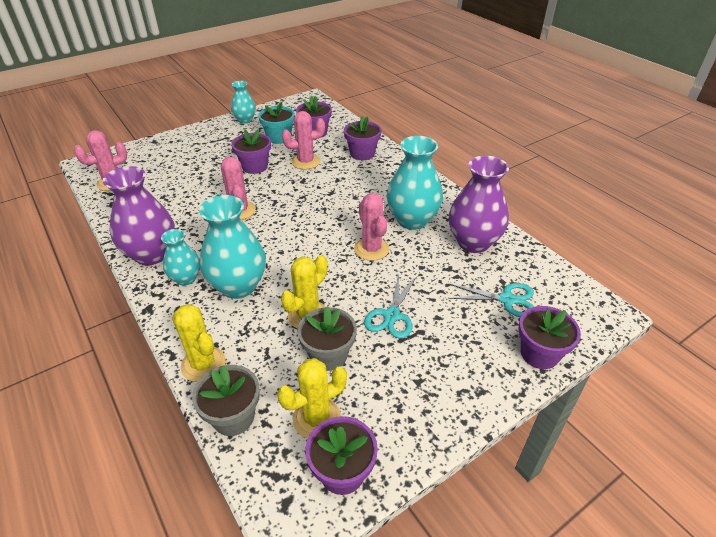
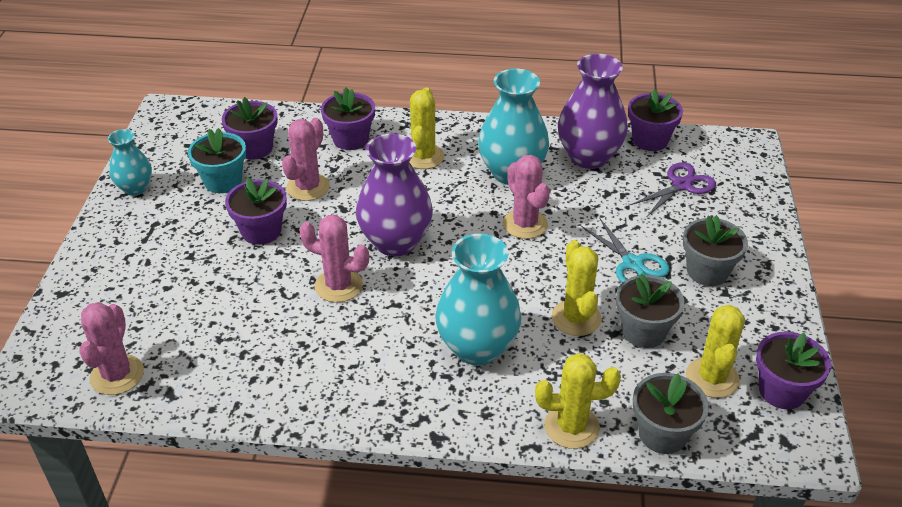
camera: 50 degrees left, 0 degrees up
purple vase [103,166,175,265] -> purple vase moved to [356,133,433,256]
turquoise vase [161,229,200,285] -> none
pink cactus [354,193,389,261] -> pink cactus turned 45 degrees clockwise [503,155,550,239]
turquoise scissors [448,283,534,317] -> purple scissors [631,162,716,216]
purple flower pot [518,306,581,369] -> purple flower pot moved to [628,89,683,151]
none -> yellow cactus [409,88,444,169]
none -> grey flower pot [683,215,748,286]

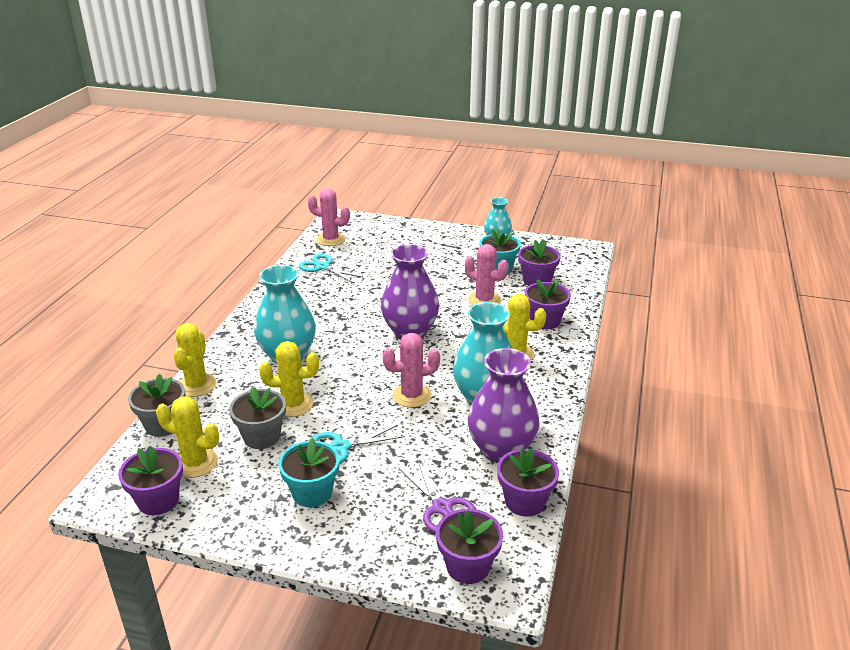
camera: 100 degrees right, 10 degrees down
purple flower pot [225,178,287,245] -> purple flower pot moved to [436,509,503,584]
pink cactus [299,215,369,302] -> none
grey flower pot [683,215,748,286] -> turquoise flower pot [278,438,340,507]
none -> turquoise scissors [299,254,362,283]

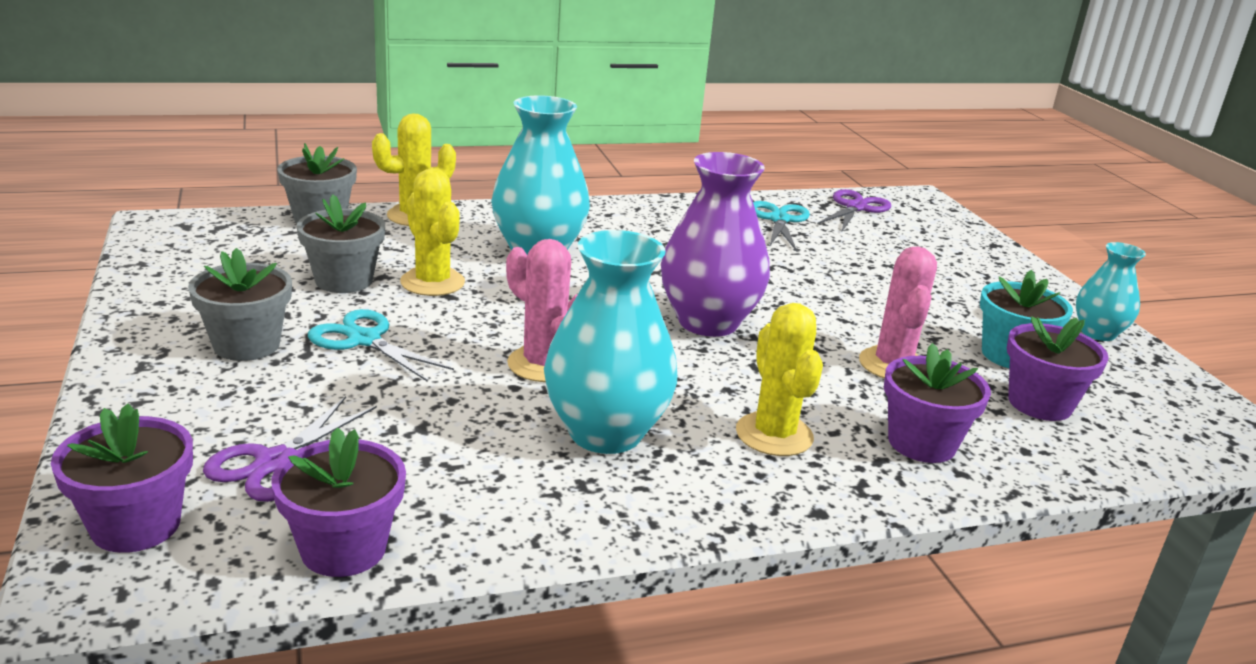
camera: 55 degrees right, 5 degrees down
purple flower pot [118,446,183,515] -> none
yellow cactus [156,396,219,478] -> none
turquoise flower pot [278,438,340,507] -> grey flower pot [188,248,292,361]
pink cactus [308,188,350,246] -> purple scissors [817,189,891,231]
purple vase [468,348,540,463] -> none

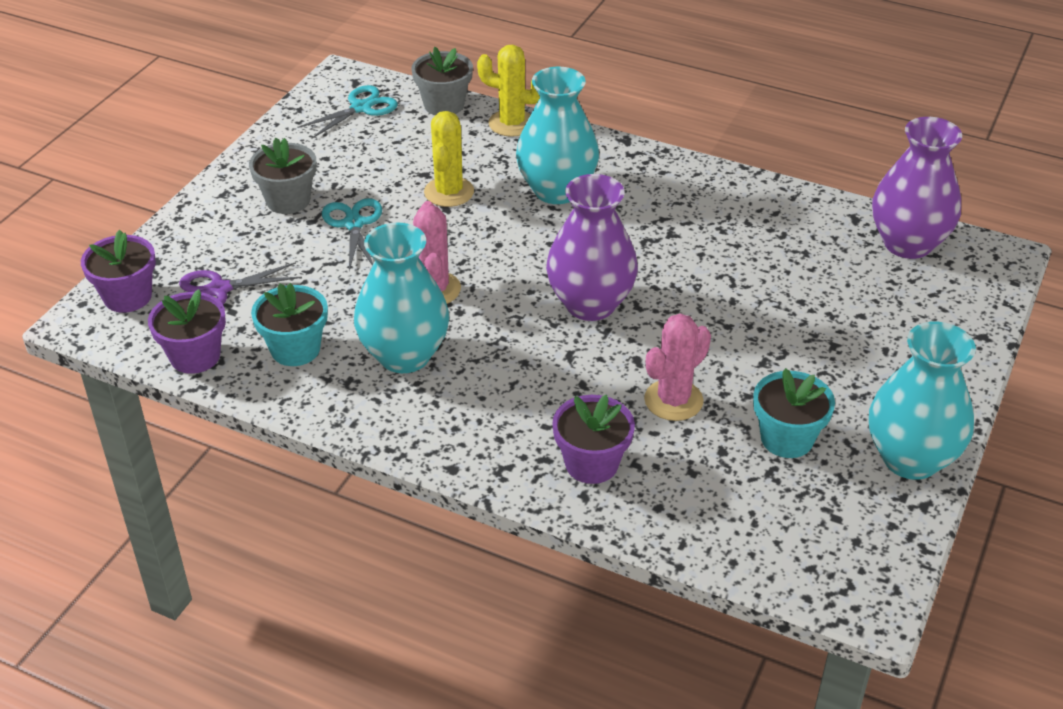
camera: 45 degrees right, 15 degrees up
grey flower pot [296,194,385,293] -> none
yellow cactus [736,303,823,456] -> none
turquoise scissors [753,201,810,251] -> turquoise scissors moved to [298,85,398,138]
purple scissors [817,189,891,231] -> purple vase [872,117,962,259]
purple flower pot [1007,317,1109,421] -> none
turquoise vase [1076,242,1146,341] -> turquoise vase [869,322,976,480], size x1.74
none -> turquoise flower pot [251,283,328,366]

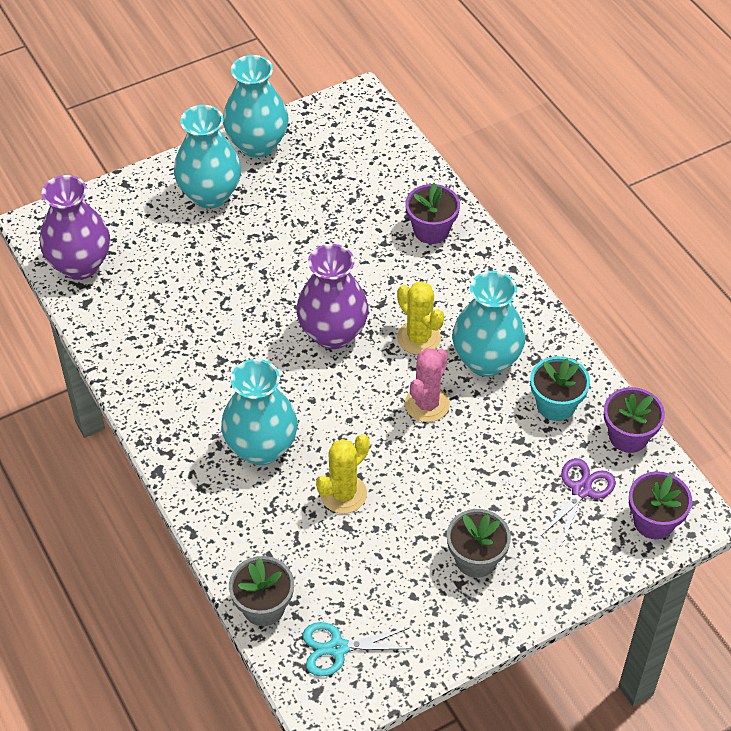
camera: 145 degrees left, 10 degrees up
purple scissors [179,262,302,304] -> purple scissors turned 75 degrees counterclockwise [541,458,616,545]
turquoise scissors [322,198,382,271] -> none
yellow cactus [477,45,540,137] -> yellow cactus moved to [397,281,444,355]
pink cactus [644,314,711,421] -> none
turquoise flower pot [753,368,835,458] -> none
none -> turquoise vase [174,105,241,208]

